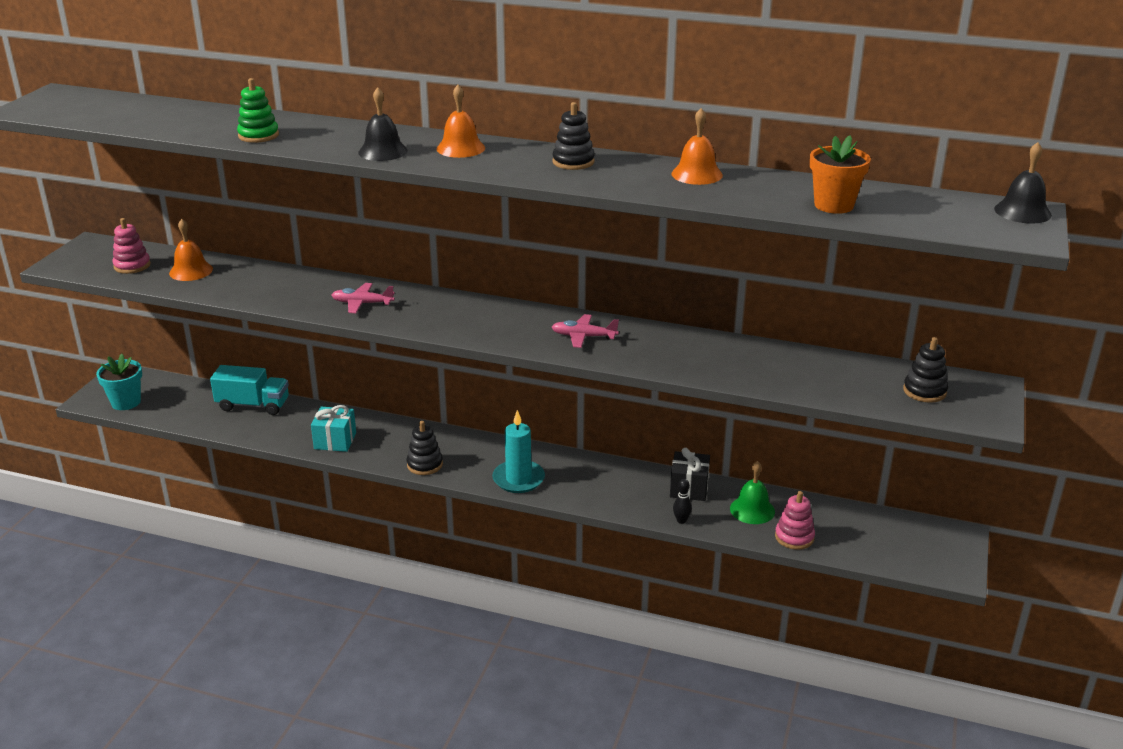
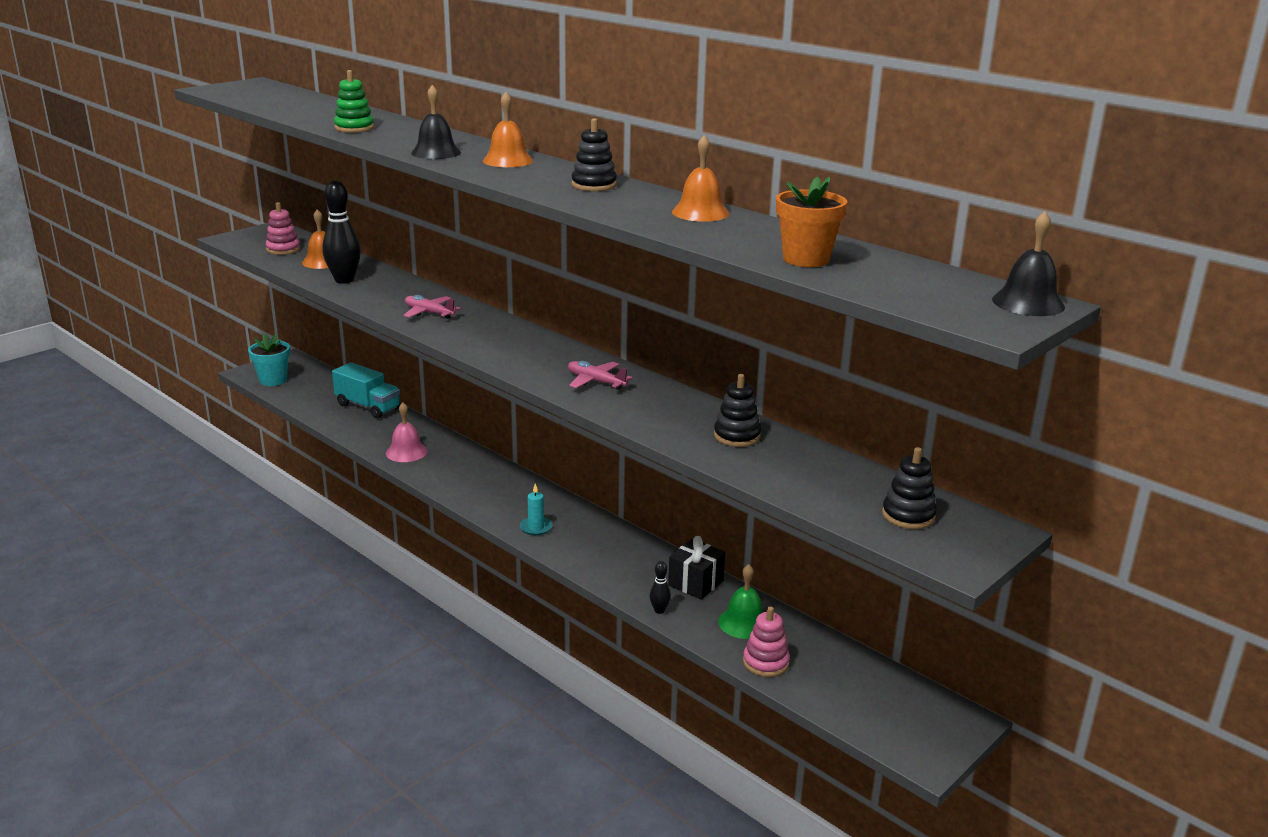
camera: 25 degrees right, 5 degrees down
turquoise gift [311,405,356,452] -> pink bell [386,402,428,462]
black stacking toy [407,421,443,475] -> black stacking toy moved to [714,374,761,447]
turquoise candle [492,410,545,493] -> turquoise candle [520,484,552,535], size x0.58
none -> black bowling pin [322,181,361,284]

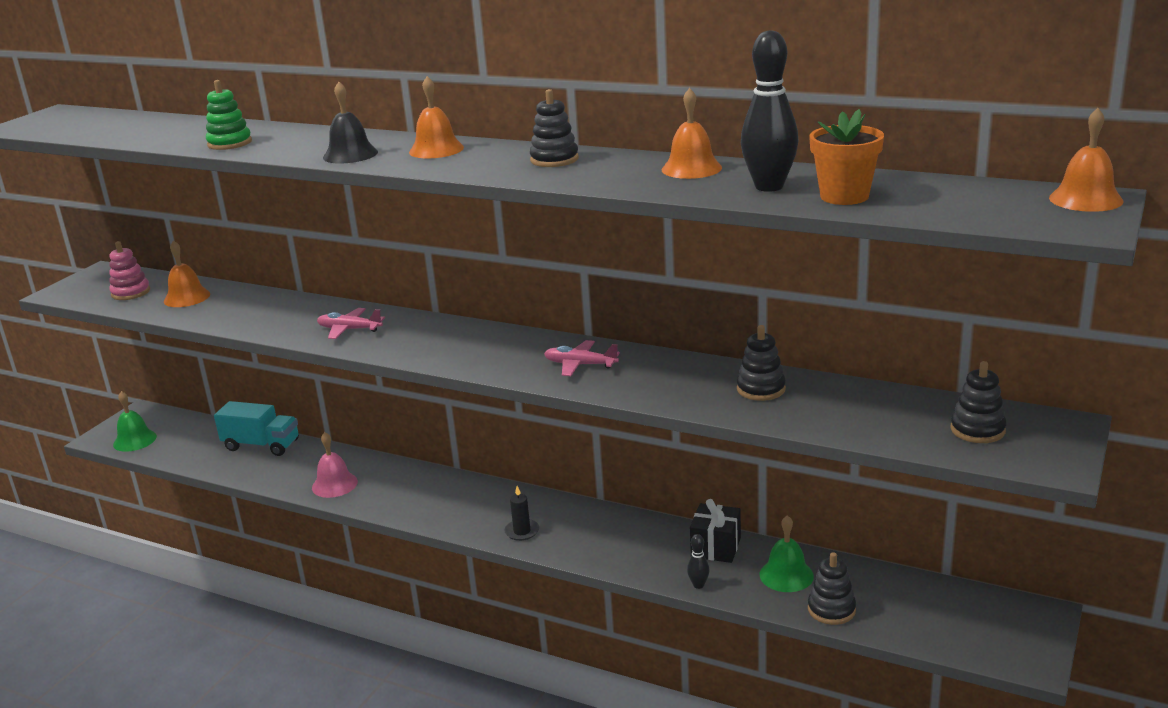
camera: 15 degrees left, 0 degrees up
turquoise flower pot [248,333,290,386] -> green bell [113,391,157,452]
black bowling pin [322,181,361,284] -> black bowling pin moved to [741,30,798,192]
turquoise candle [520,484,552,535] -> black candle [504,486,539,541]
pink stacking toy [743,606,790,677] -> black stacking toy [808,552,856,625]
black bell [992,211,1065,316] -> orange bell [1049,108,1123,212]

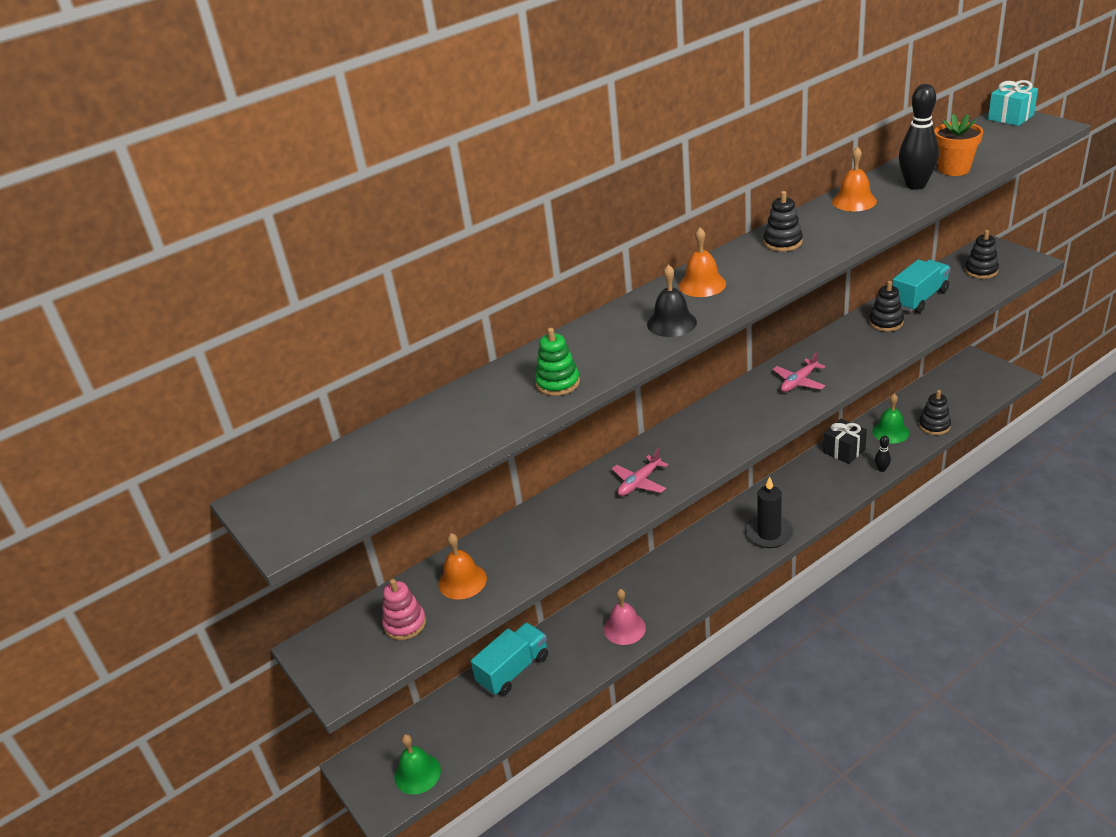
camera: 60 degrees left, 10 degrees up
black candle [504,486,539,541] -> black candle [745,476,794,548], size x1.72
orange bell [1049,108,1123,212] -> turquoise gift [988,80,1038,126]
none -> turquoise truck [892,260,950,313]

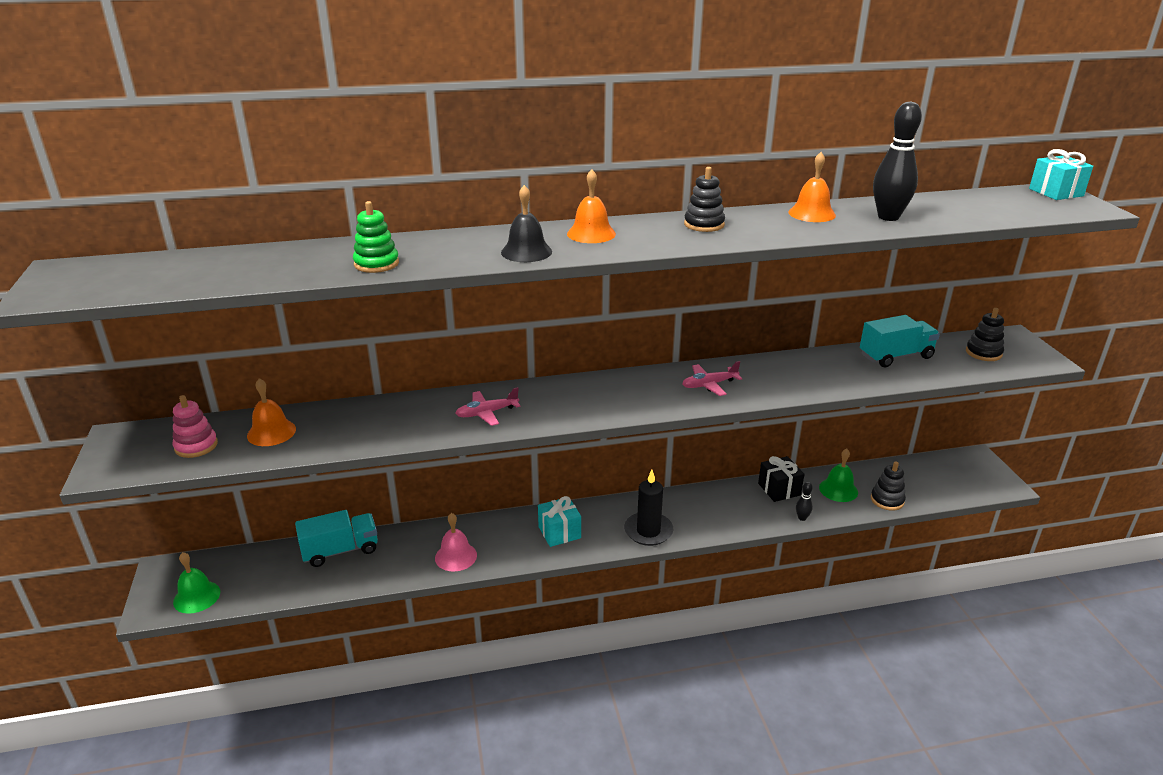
camera: 20 degrees right, 5 degrees down
black stacking toy [869,281,904,332] -> none
orange flower pot [934,114,983,176] -> none
none -> turquoise gift [538,496,581,547]

